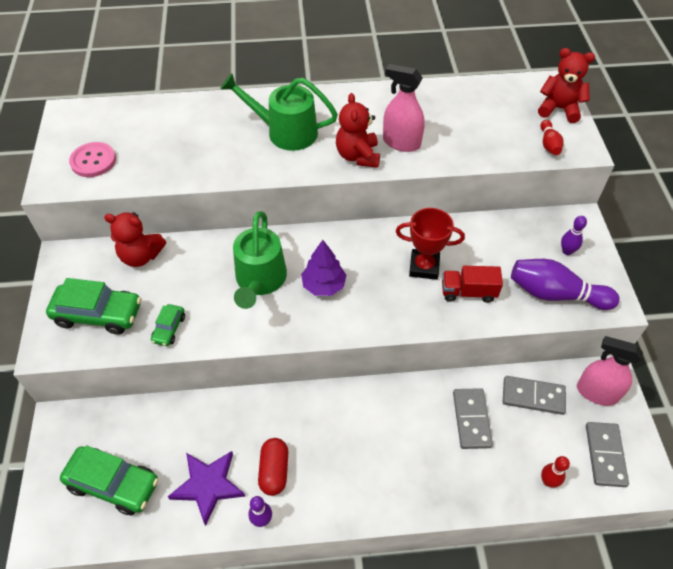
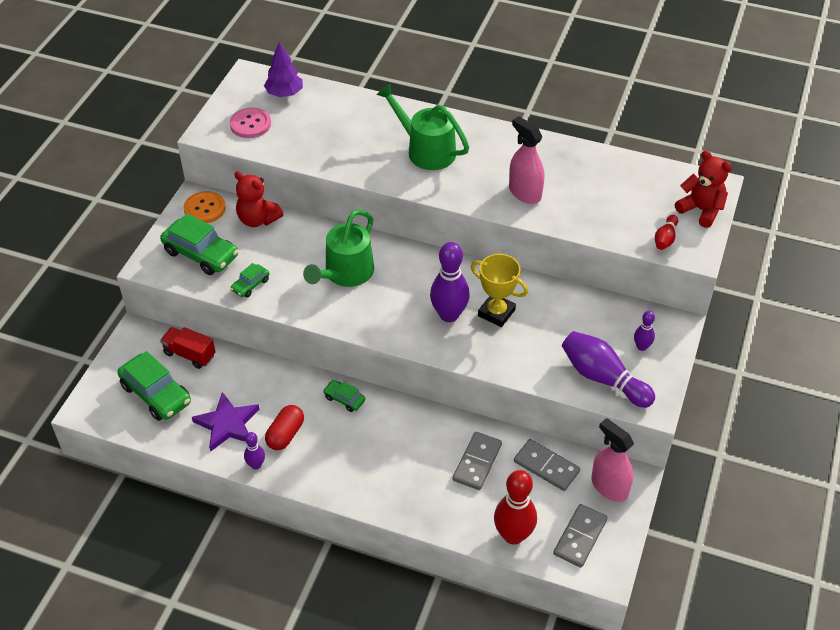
camera: 25 degrees right, 5 degrees down
purple tree [301,240,346,296] -> purple tree moved to [264,42,303,97]
red teddy bear [336,93,380,168] -> none
red trophy [396,208,465,280] -> yellow trophy [471,254,528,327]
red truck [442,266,503,303] -> red truck moved to [160,327,215,369]
red bowling pin [541,456,570,488] -> red bowling pin [494,470,537,545], size x1.95
none -> orange button [184,191,226,223]
none -> green car [323,380,365,412]
none -> purple bowling pin [430,242,470,322]

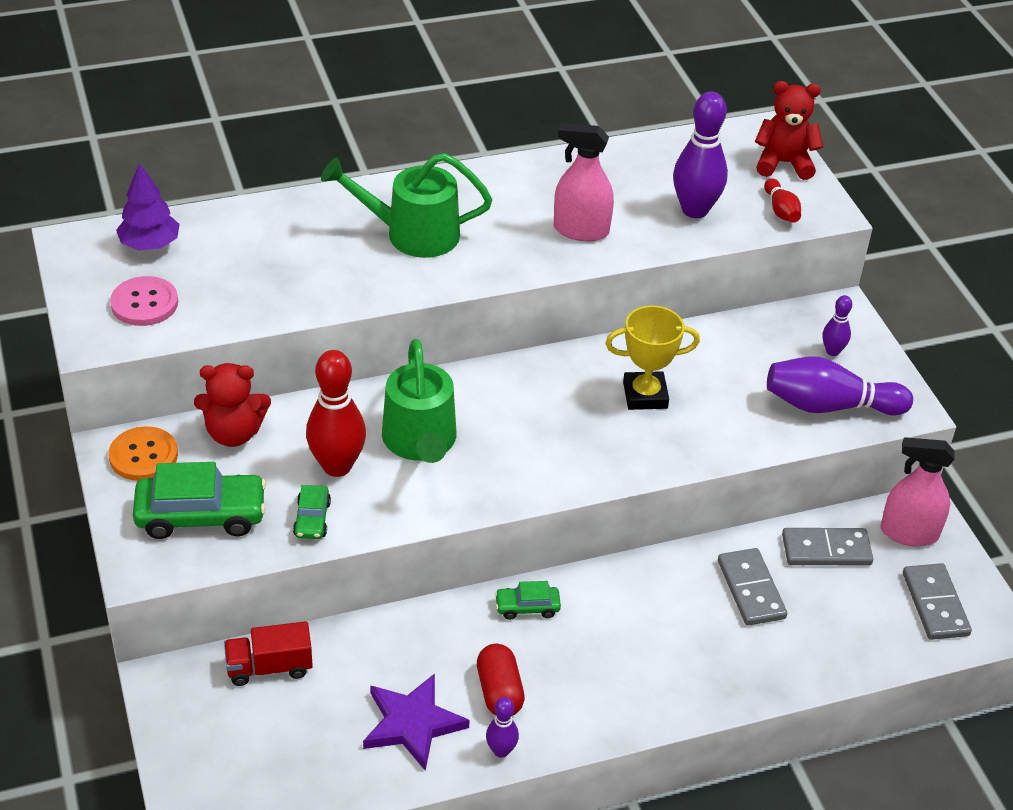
camera: 40 degrees left, 5 degrees down
green car [117,351,191,421] -> none
purple bowling pin [430,242,470,322] -> purple bowling pin moved to [673,92,728,218]
red bowling pin [494,470,537,545] -> red bowling pin moved to [306,350,366,477]

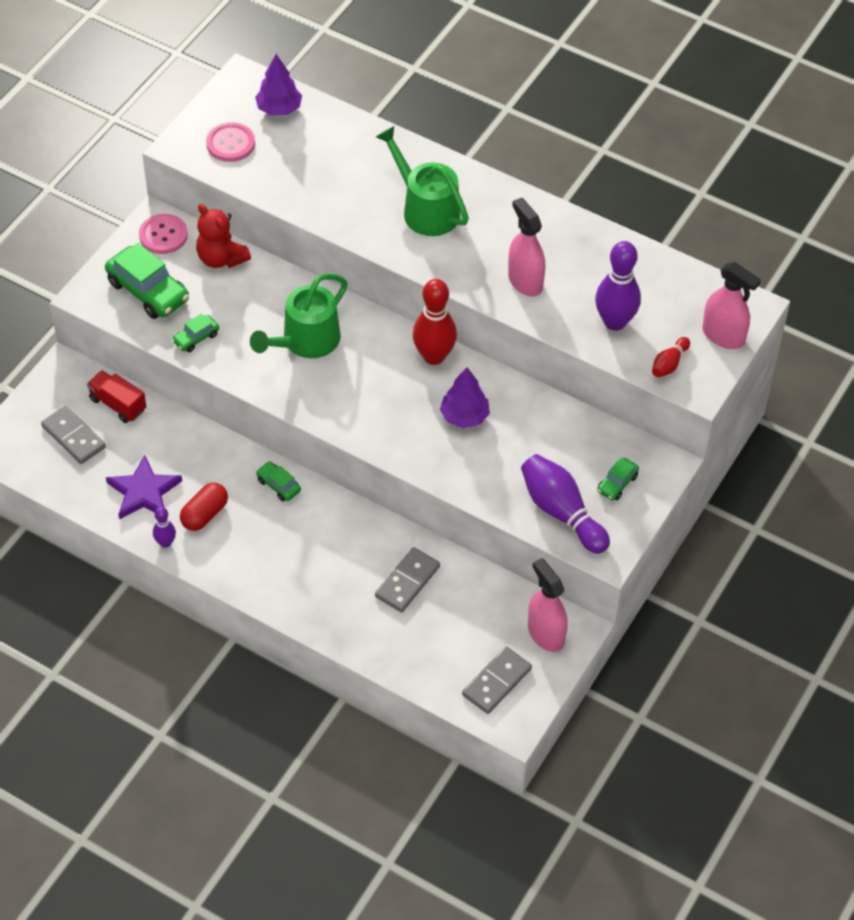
camera: 50 degrees right, 10 degrees up
orange button [109,426,178,481] -> pink button [139,214,188,254]
red bowling pin [306,350,366,477] -> red bowling pin moved to [413,279,457,365]
yellow trophy [606,306,700,410] -> purple tree [440,367,490,428]
red teddy bear [755,81,824,180] -> pink spray bottle [702,262,761,349]
grey domino [782,528,873,566] -> grey domino moved to [41,406,106,464]
purple bowling pin [823,295,852,356] -> green car [597,458,639,501]

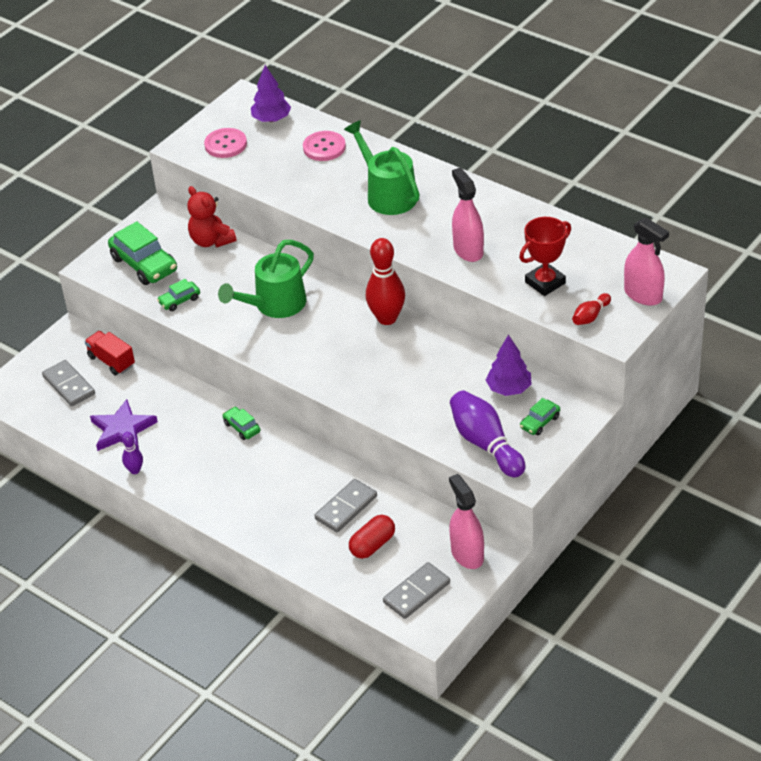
camera: 10 degrees right, 10 degrees down
pink button [139,214,188,254] -> pink button moved to [303,131,346,161]
red capsule [180,483,228,531] -> red capsule moved to [349,515,395,559]
purple tree [440,367,490,428] -> purple tree moved to [486,335,532,396]
purple bowling pin [595,241,641,331] -> red trophy [519,217,571,296]

